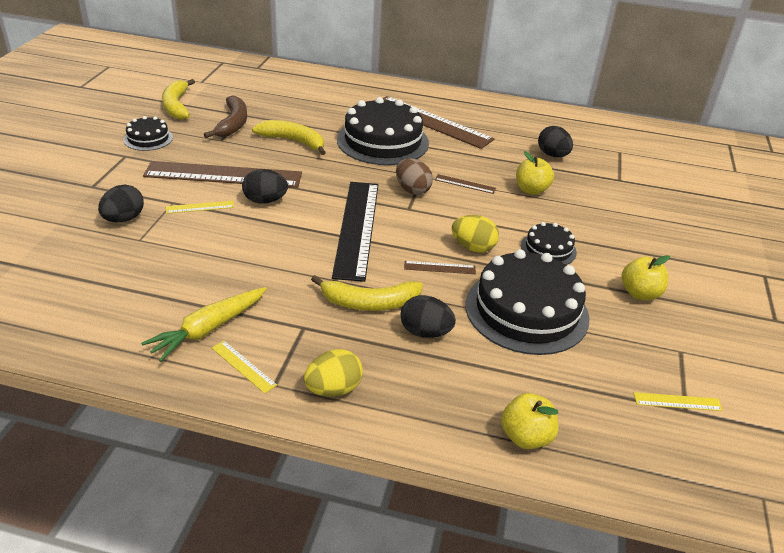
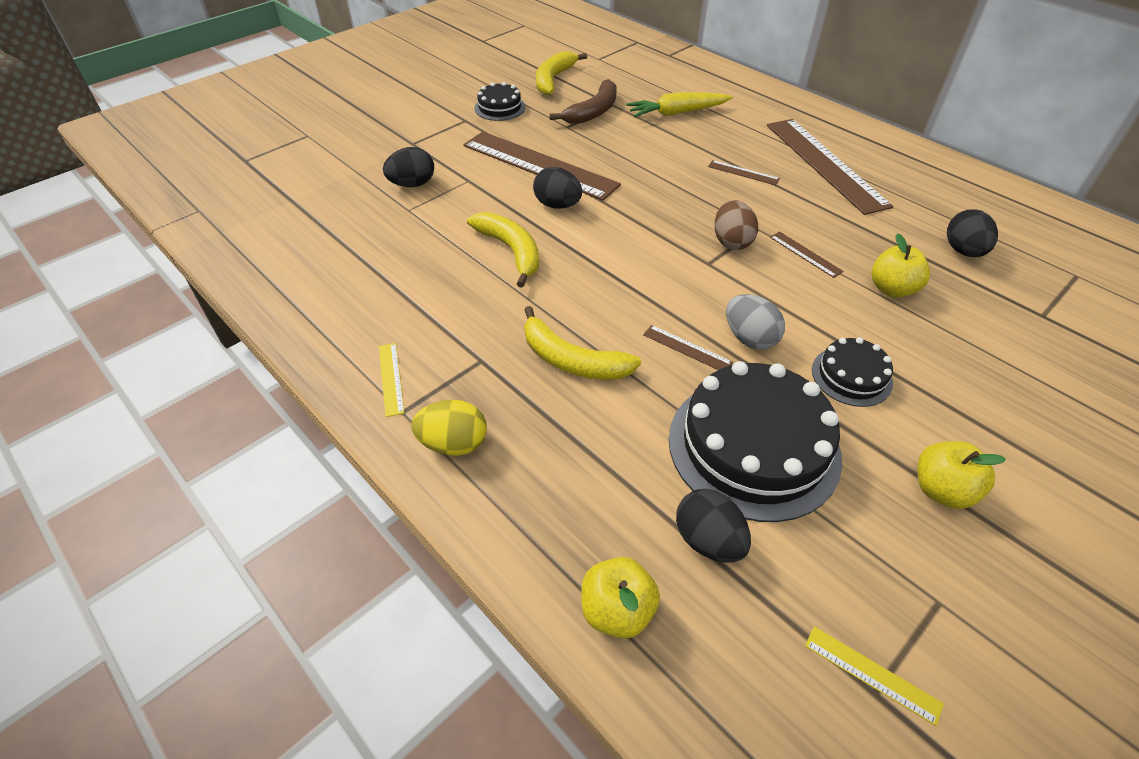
camera: 35 degrees right, 10 degrees up
yellow carrot [141,287,267,362] -> yellow carrot moved to [626,92,733,117]
yellow ruler [166,201,234,214] -> none
yellow banana [252,120,326,155] -> yellow banana moved to [467,212,539,288]
black ruler [332,182,378,282] -> none
black cake [337,97,429,165] -> brown ruler [708,160,780,185]
black egg [401,295,456,338] -> black egg moved to [676,489,751,563]
yellow egg [451,215,499,253] -> grey egg [726,294,785,350]

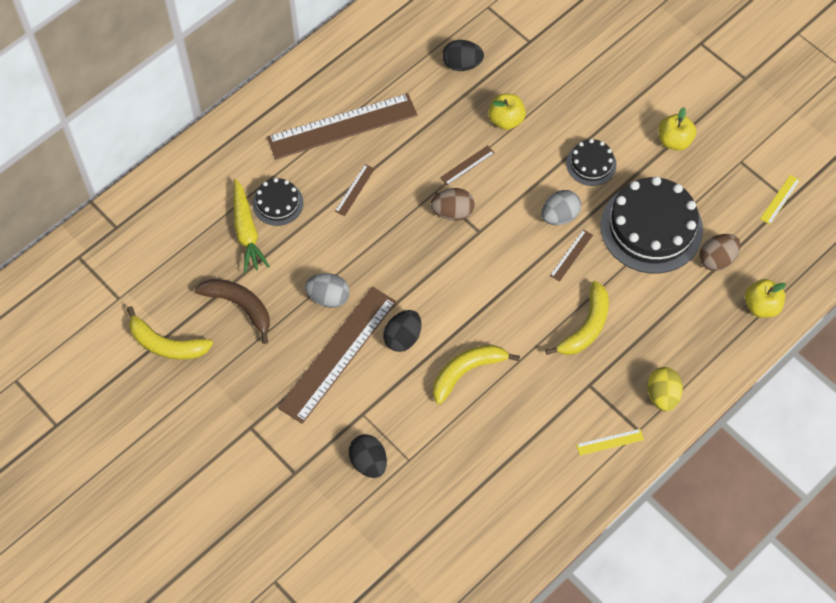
camera: 90 degrees left, 15 degrees up
black cake [474,82,525,121] -> black cake moved to [253,178,303,226]
black egg [676,489,751,563] -> brown egg [699,234,741,271]
none -> grey egg [305,273,350,308]

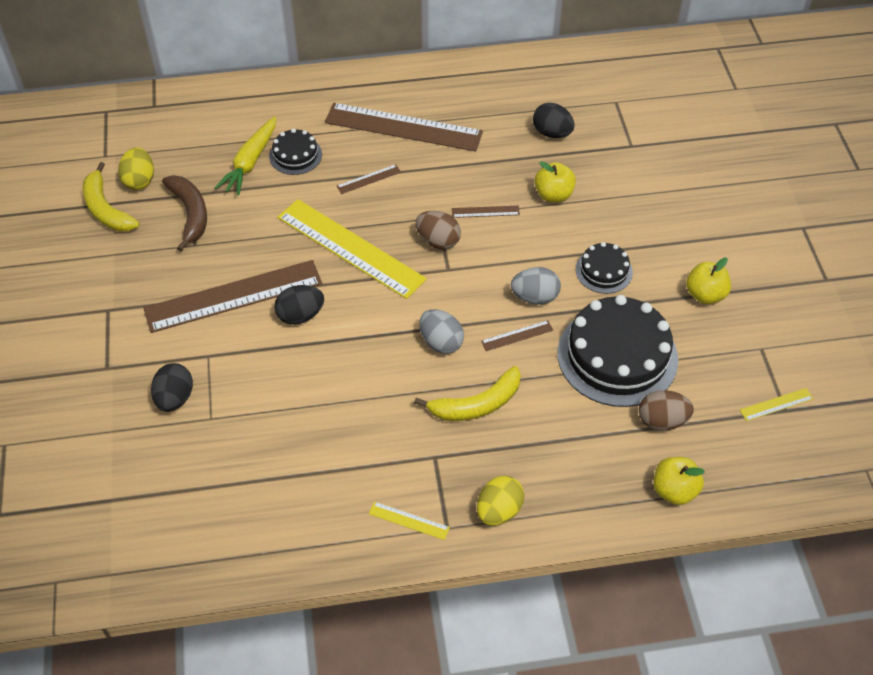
camera: 35 degrees right, 10 degrees down
grey egg [305,273,350,308] -> grey egg moved to [419,309,464,354]
yellow banana [433,345,520,404] -> none
none -> yellow egg [118,147,154,190]
none -> yellow ruler [277,199,427,299]

